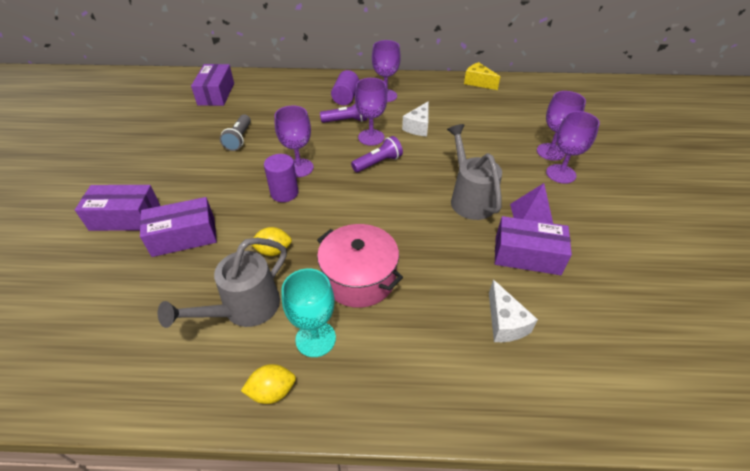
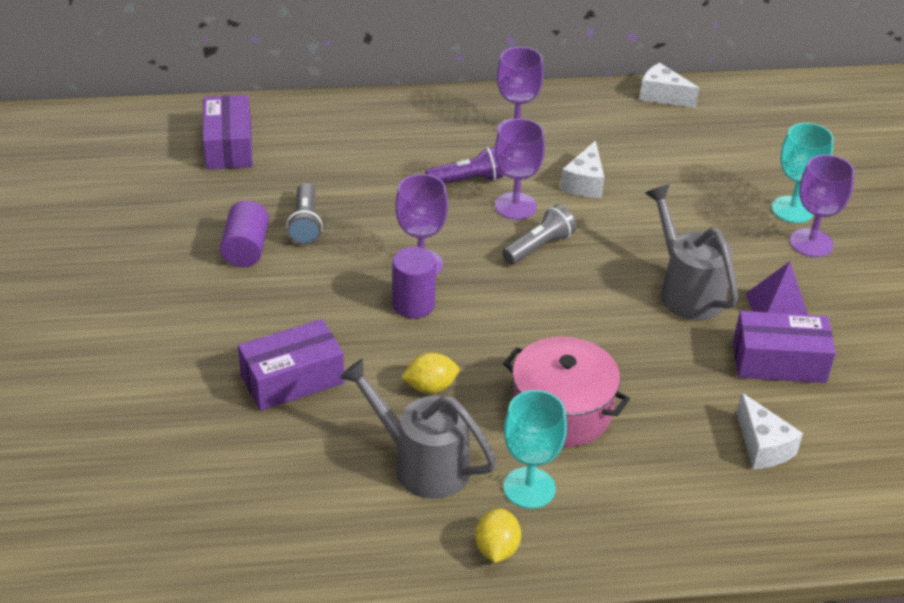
camera: 10 degrees left, 5 degrees down
purple box [75,185,160,231] -> none
grey watering can [157,238,287,328] -> grey watering can turned 90 degrees clockwise [339,359,497,499]
yellow lemon [241,364,296,404] -> yellow lemon turned 60 degrees counterclockwise [475,508,521,563]
purple cylinder [331,70,359,105] -> purple cylinder moved to [220,201,269,267]
purple flashlight [351,136,403,172] -> grey flashlight [502,204,576,264]
yellow cheese [464,62,500,90] -> white cheese [639,63,699,108]
purple goblet [537,91,586,161] -> turquoise goblet [772,123,834,223]

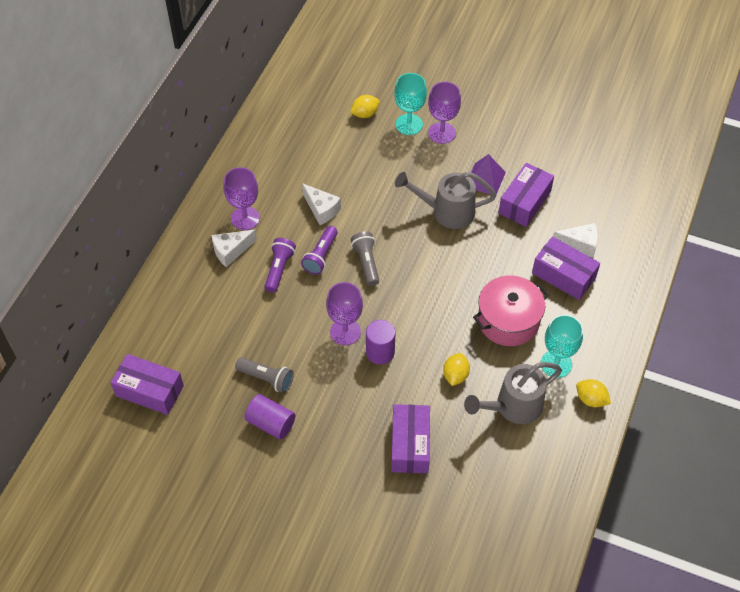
camera: 60 degrees left, 15 degrees up
purple goblet [495,119,545,220] -> purple flashlight [301,226,338,275]
white cheese [639,63,699,108] -> white cheese moved to [211,230,257,267]
none -> yellow lemon [350,95,380,118]
none -> purple box [532,237,600,300]

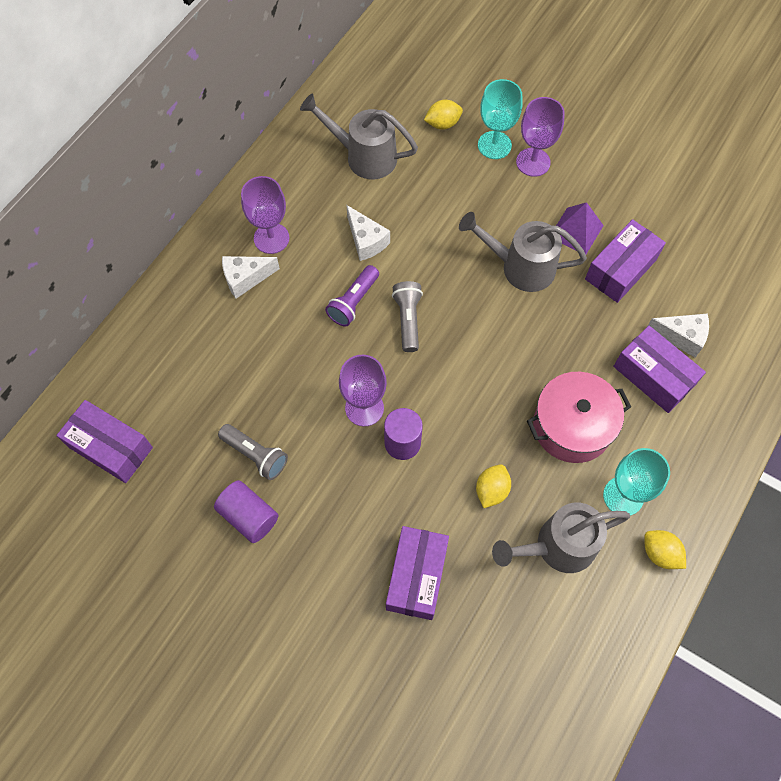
camera: 10 degrees right, 10 degrees up
purple flashlight [264,238,296,293] -> none
none -> grey watering can [300,93,418,179]

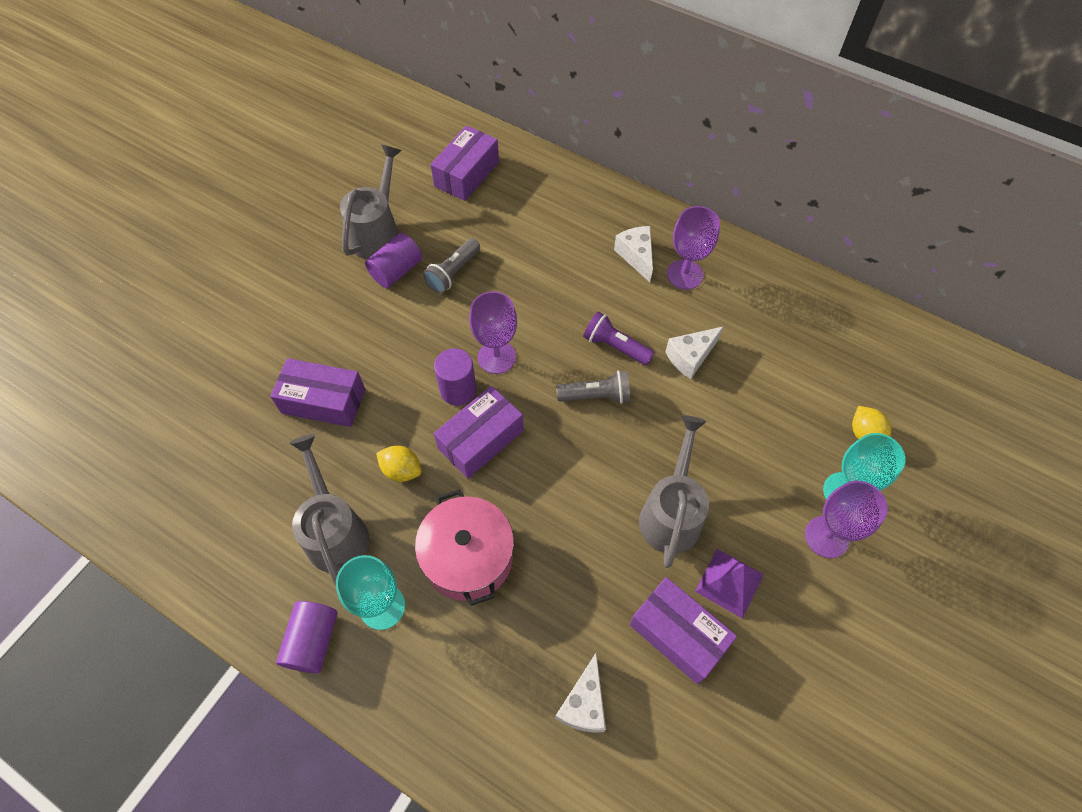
camera: 90 degrees right, 5 degrees down
grey watering can [300,93,418,179] -> grey watering can moved to [340,145,402,259]
purple box [613,326,706,413] -> purple box moved to [434,386,524,479]
yellow lemon [644,530,686,569] -> purple cylinder [276,601,338,673]

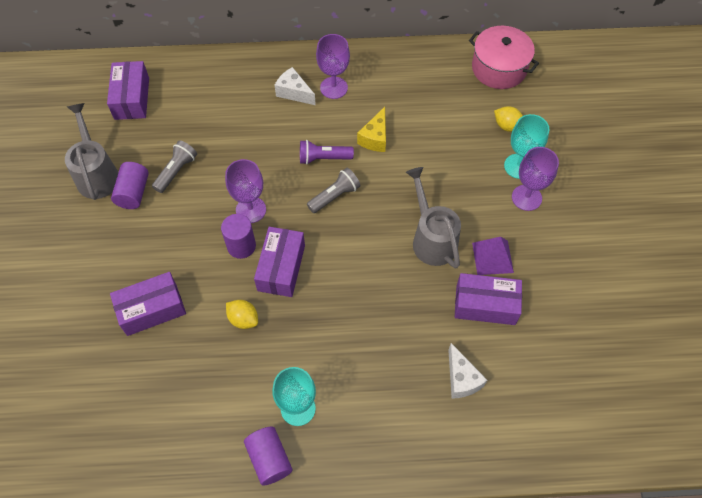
camera: 35 degrees left, 0 degrees up
grey watering can [289,434,369,586] -> none
yellow lemon [376,445,421,482] -> yellow lemon turned 45 degrees clockwise [226,300,258,329]
pink pot [415,489,514,606] -> pink pot moved to [469,26,539,89]
grey flashlight [423,238,480,293] -> grey flashlight turned 150 degrees counterclockwise [152,140,197,193]
white cheese [665,326,724,379] -> yellow cheese [357,107,386,152]

